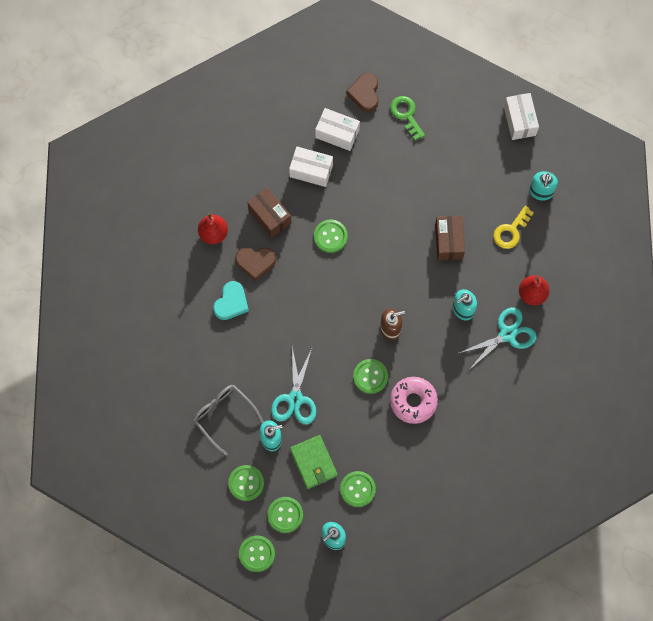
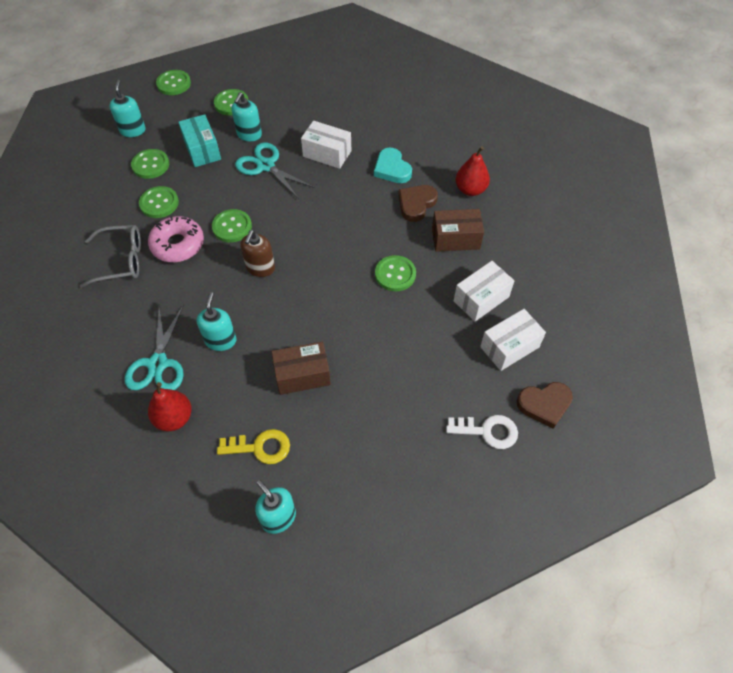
camera: 125 degrees right, 15 degrees down
grey glasses [193,385,264,456] -> grey glasses moved to [80,225,141,288]
green button [267,497,303,533] -> green button moved to [139,186,179,218]
green wallet [290,435,338,489] -> turquoise box [178,114,221,167]
brown heart [346,73,379,112] -> brown heart turned 135 degrees clockwise [517,382,573,429]
green key [390,96,425,140] -> white key [446,415,518,449]
brown box [435,216,465,260] -> brown box turned 45 degrees counterclockwise [272,341,331,395]
yellow key [493,206,534,249] -> yellow key turned 105 degrees clockwise [217,429,290,464]
white box [504,93,539,140] -> white box moved to [301,121,351,169]

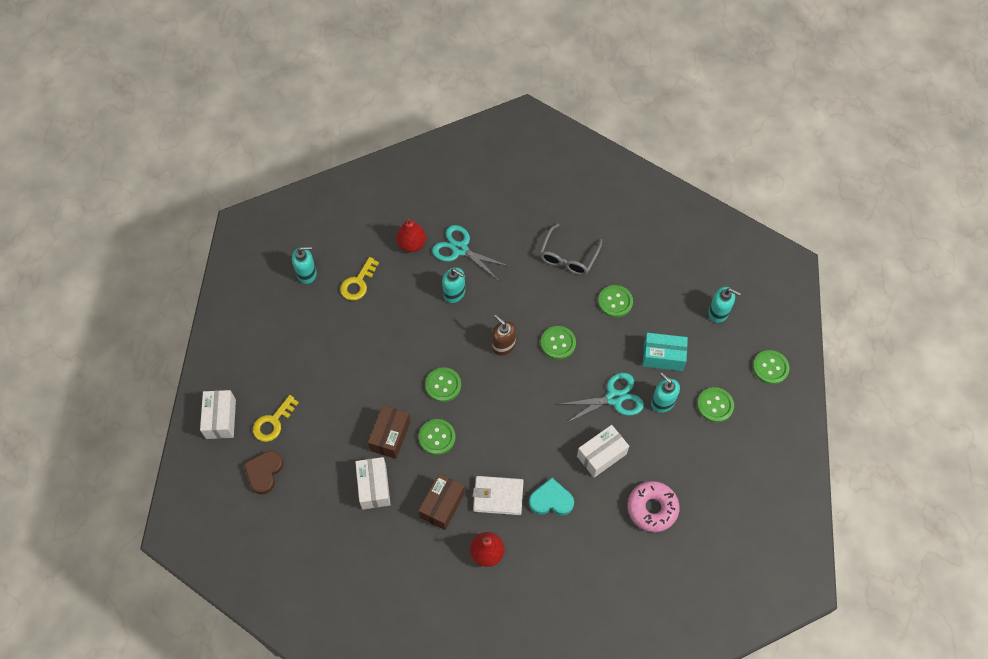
camera: 120 degrees right, 5 degrees up
green button [131,149,169,179] -> green button moved to [425,367,461,402]
pink donut [148,216,204,262] -> pink donut moved to [627,481,680,532]
brown box [272,341,331,395] -> brown box moved to [368,405,410,459]
brown heart [399,185,438,222] -> white wallet [473,476,524,515]
white key [446,415,518,449] -> yellow key [253,395,299,442]
white box [480,309,546,371] -> white box moved to [200,390,236,439]

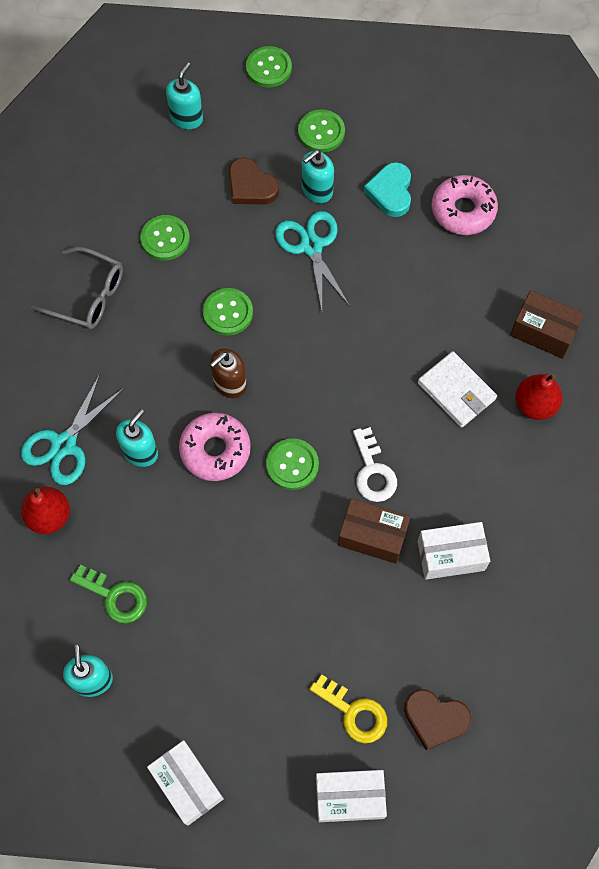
camera: 90 degrees left, 5 degrees up
yellow key [340,257,379,301] -> green key [70,565,147,624]
green button [419,419,455,455] -> white key [353,427,397,502]
brown box [419,473,465,530] -> brown box moved to [510,290,584,359]
white wallet [473,476,524,515] -> white wallet turned 45 degrees counterclockwise [418,351,497,428]
turquoise heart [529,478,574,516] -> turquoise heart moved to [364,162,411,217]
white box [577,425,629,478] -> white box moved to [147,740,224,826]
turquoise box [642,333,688,371] -> brown heart [229,158,279,204]
none -> pink donut [179,413,251,481]

